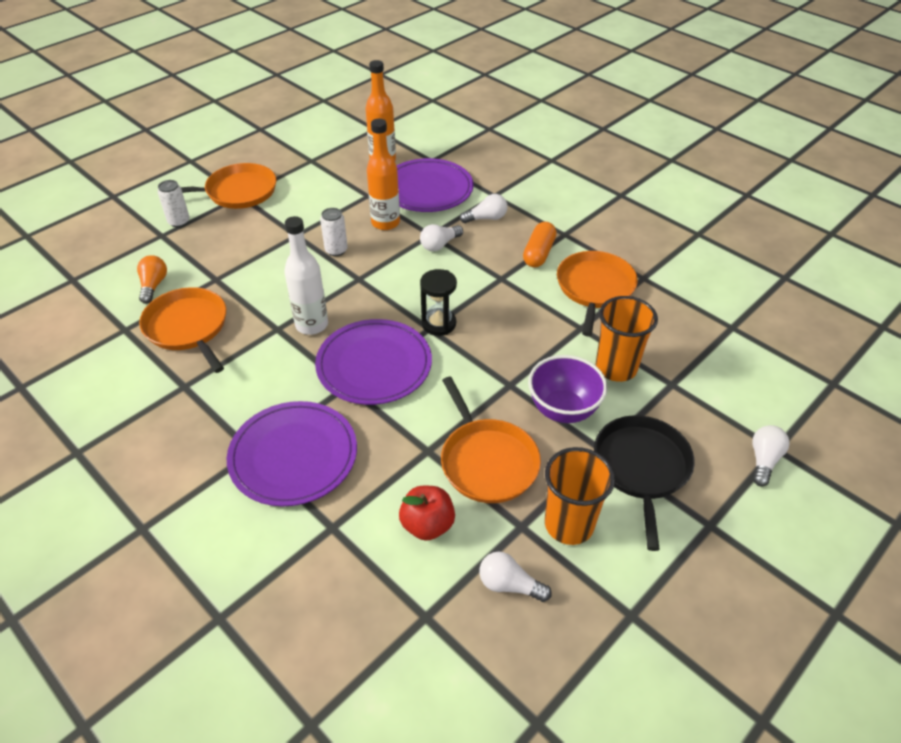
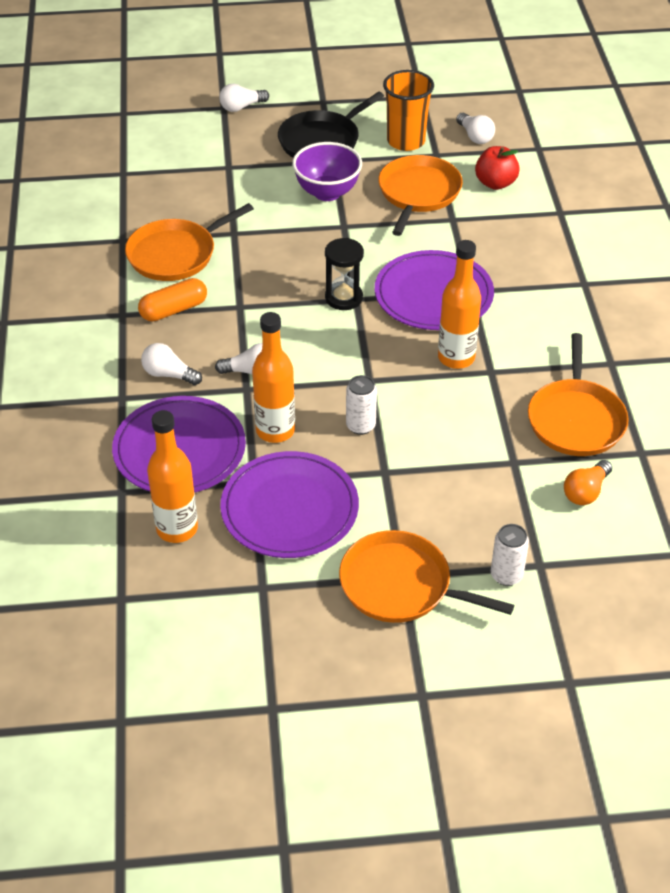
camera: 140 degrees left, 0 degrees up
purple plate [227,401,357,507] -> purple plate moved to [220,451,359,558]
white bottle [284,216,328,335] -> orange bottle [438,240,481,369]
orange cup [596,296,658,382] -> none

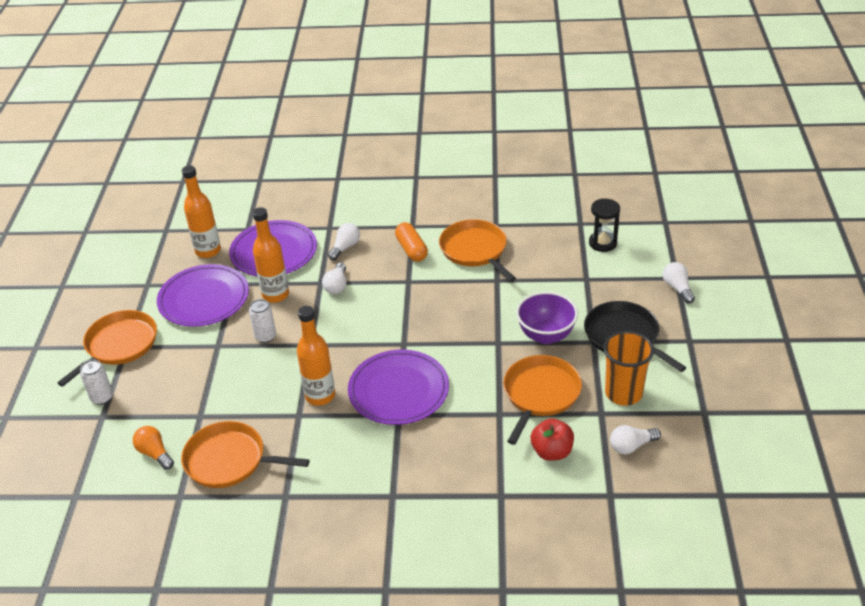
camera: 100 degrees right, 5 degrees down
black hourglass [325,238,364,310] -> black hourglass moved to [589,198,620,252]
orange pan [378,155,463,236] -> orange pan turned 90 degrees counterclockwise [503,355,582,445]

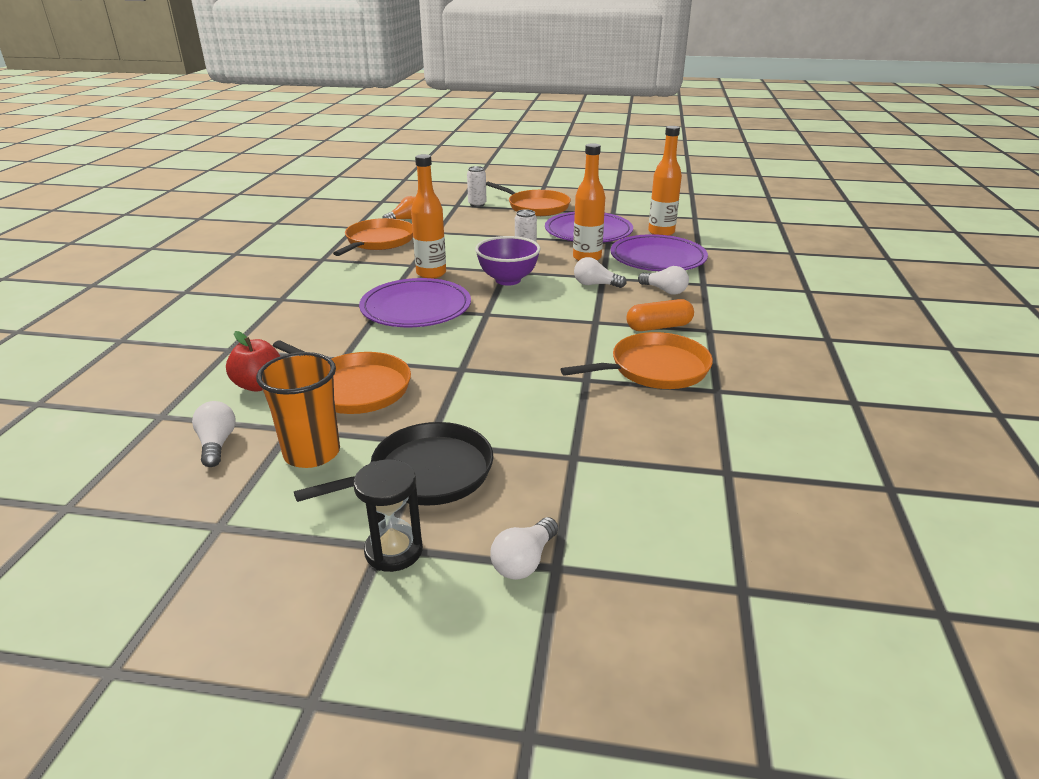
camera: 95 degrees right, 10 degrees down
purple bowl [516,291,578,344] -> purple bowl moved to [475,236,541,286]
black hourglass [589,198,620,252] -> black hourglass moved to [353,459,423,572]
white light bulb [663,262,695,303] -> white light bulb turned 135 degrees clockwise [490,517,558,580]

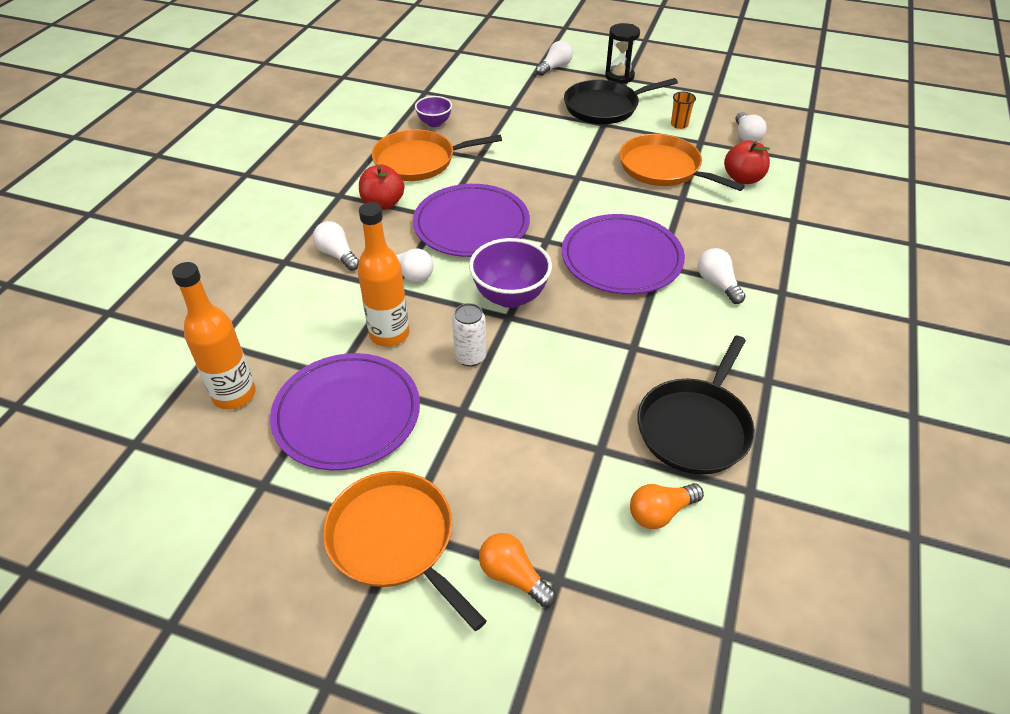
camera: 170 degrees left, 15 degrees up
orange cup [256,352,340,468] -> orange cup [671,92,696,129], size x0.48
orange pan [333,218,413,256] -> black pan [637,335,755,475]
orange bottle [411,154,446,279] -> none
white can [467,166,486,207] -> orange light bulb [479,533,556,607]
purple plate [610,234,708,271] -> purple plate moved to [413,184,530,257]
orange capsule [626,299,694,331] -> red apple [359,164,404,210]
none -> purple bowl [415,96,452,127]
none -> white light bulb [698,248,746,304]

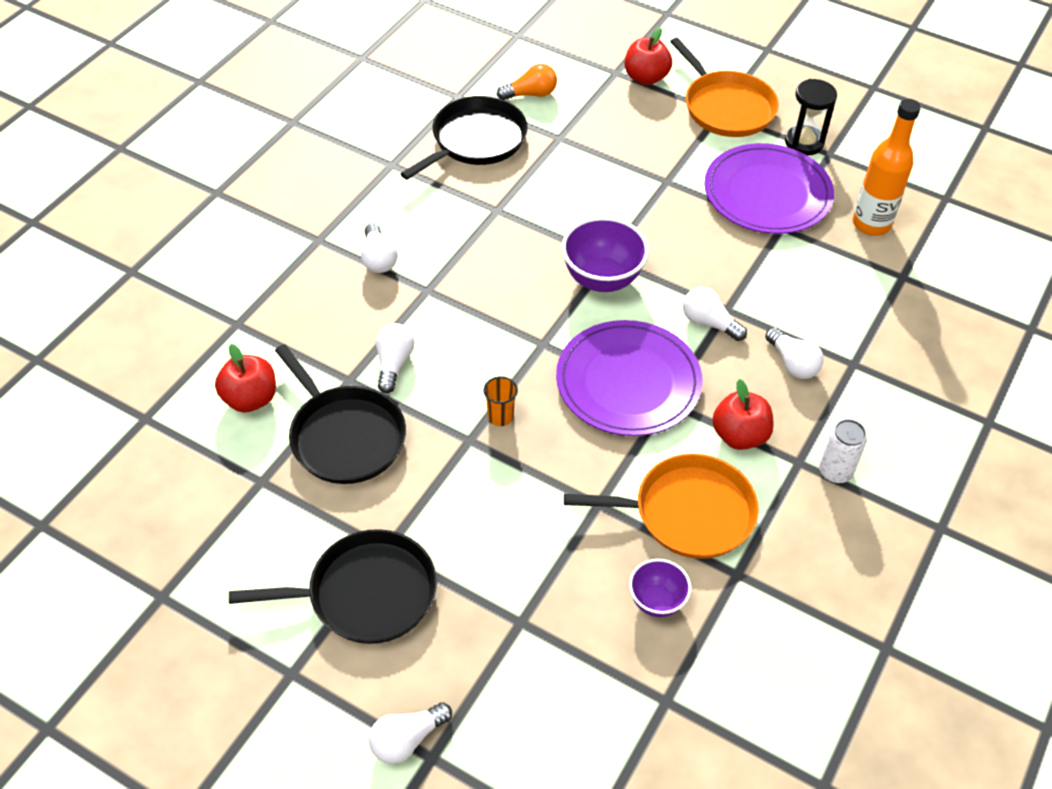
camera: 170 degrees left, 5 degrees up
orange bottle [357,202,409,347] -> none
white can [452,303,486,366] -> white can moved to [819,419,867,483]
orange light bulb [479,533,556,607] -> red apple [624,28,672,85]
purple plate [562,214,685,294] -> none
black hourglass [605,23,640,84] -> black hourglass moved to [785,79,837,155]
orange pan [619,134,745,191] -> black pan [275,344,406,484]
orange cup [671,92,696,129] -> orange cup moved to [484,376,518,426]
white light bulb [735,112,767,142] -> white light bulb moved to [376,323,414,393]

